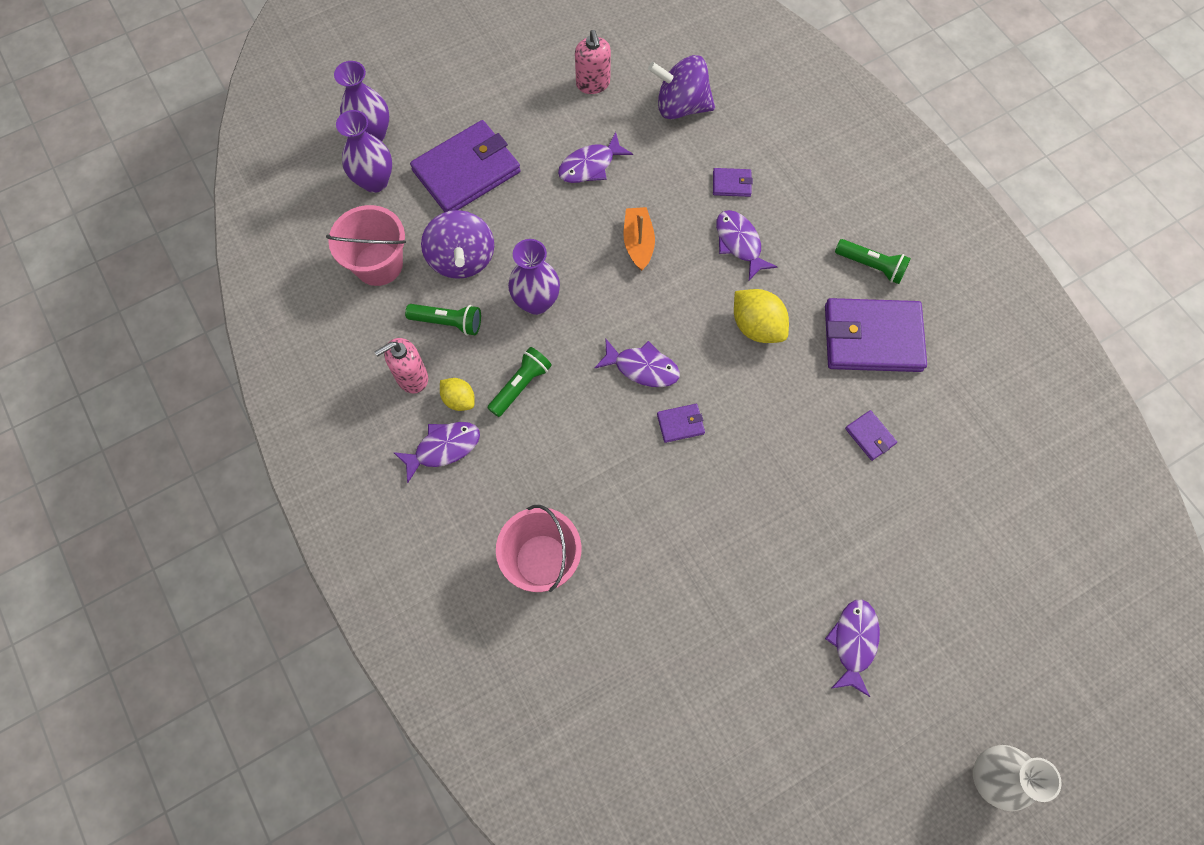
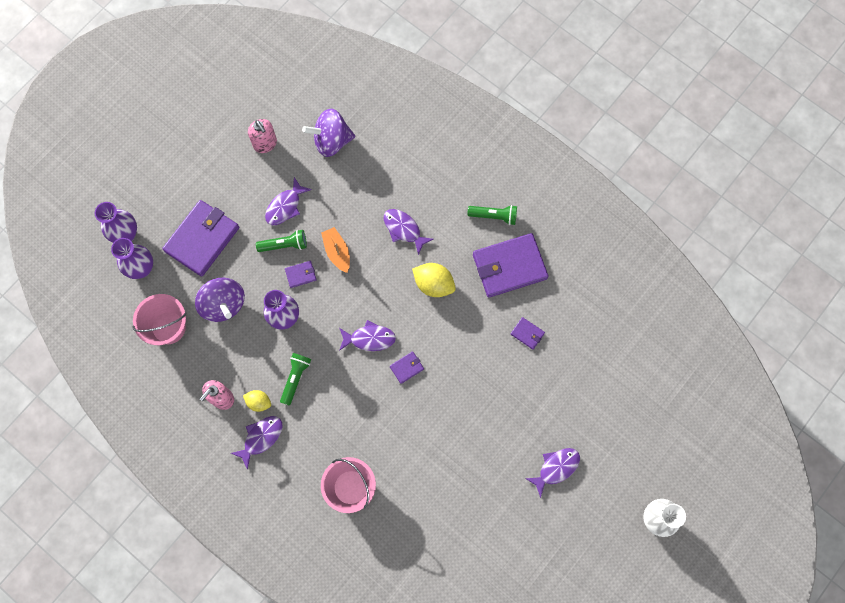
camera: 20 degrees left, 5 degrees up
green flashlight [405,304,481,336] -> green flashlight moved to [256,230,307,252]
purple wallet [713,168,753,197] -> purple wallet moved to [285,261,317,288]
purple fish [825,600,880,697] -> purple fish turned 60 degrees clockwise [525,448,580,498]

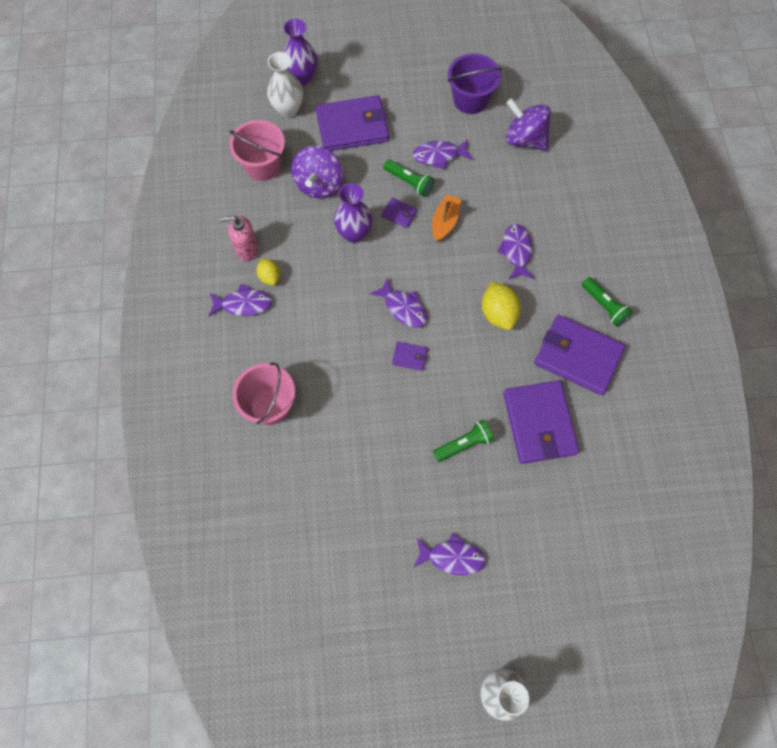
camera: 45 degrees right, 5 degrees down
purple vase [111,238,153,279] -> white vase [267,52,303,118]
pink soap dispenser [248,119,277,153] -> purple bucket [448,53,502,114]
green flashlight [280,353,311,406] -> green flashlight moved to [433,420,494,462]
purple wallet [511,317,545,350] -> purple wallet [504,380,579,464], size x2.34

